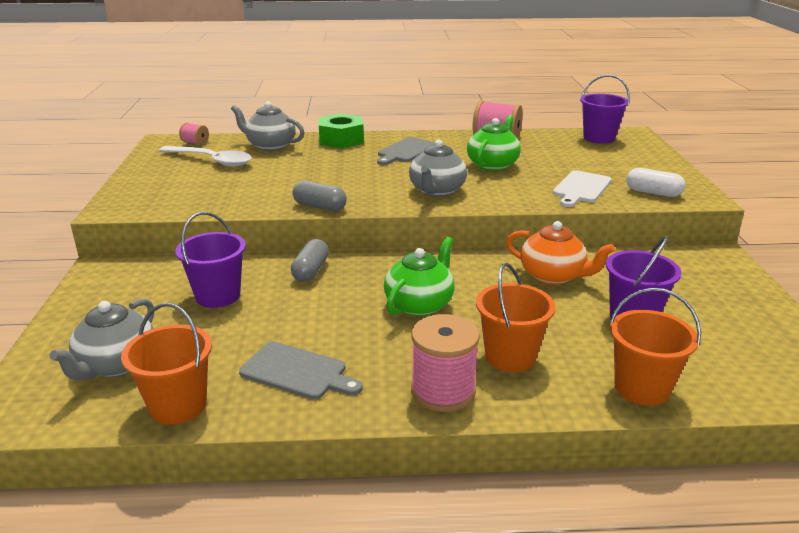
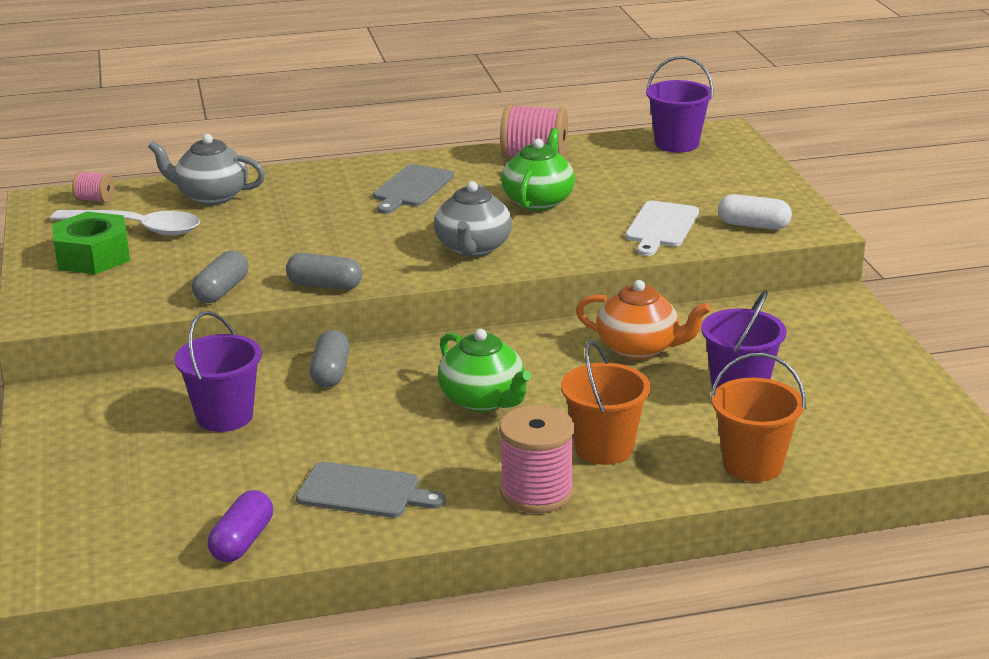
camera: 10 degrees left, 0 degrees up
grey teapot [49,299,154,380] -> none
orange bucket [121,303,212,425] -> purple capsule [208,490,273,562]
green nut [319,114,364,148] -> green nut moved to [52,211,130,274]
green teapot [384,237,455,316] -> green teapot turned 120 degrees clockwise [438,329,531,412]
none -> grey capsule [192,251,248,303]

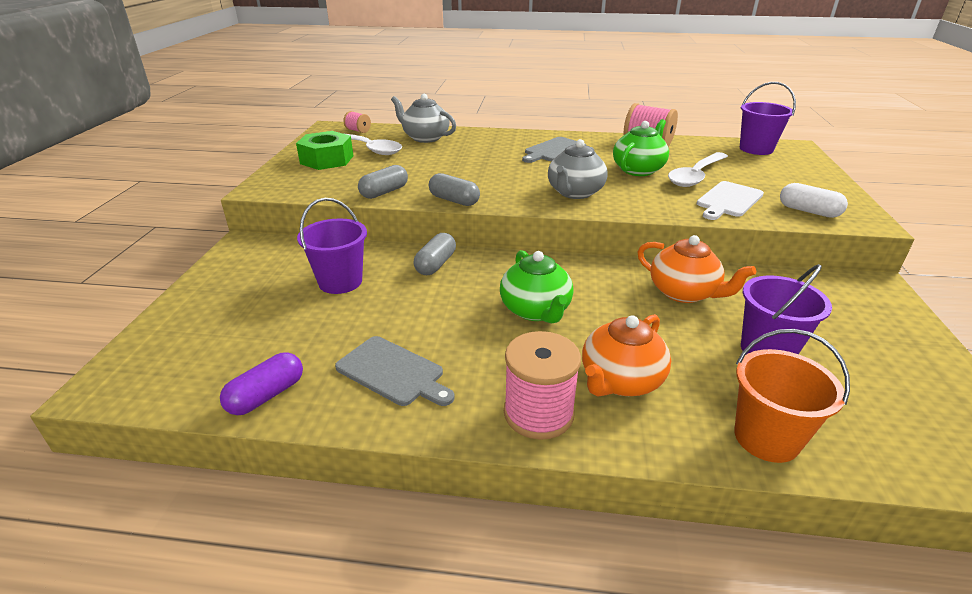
camera: 20 degrees right, 5 degrees up
orange bucket [561,340,651,465] -> orange teapot [582,314,671,397]
none -> white spoon [668,152,728,187]

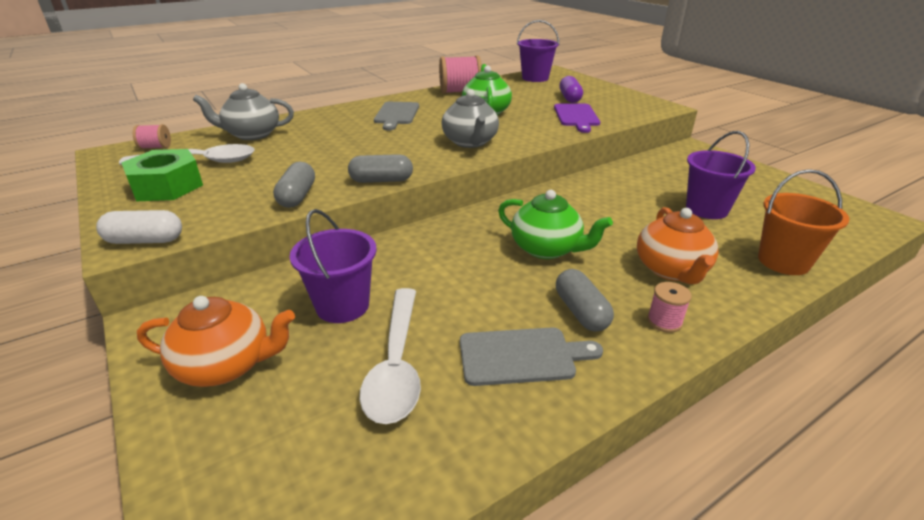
camera: 40 degrees left, 0 degrees up
purple capsule [220,352,303,415] -> purple capsule moved to [559,76,583,103]
grey capsule [414,233,456,275] -> grey capsule moved to [556,269,614,332]
pink spool [504,331,581,440] -> pink spool [647,282,692,333], size x0.52
orange teapot [638,235,756,303] -> orange teapot moved to [137,296,295,387]
white spoon [668,152,728,187] -> white spoon moved to [359,288,421,424]
white cutting board [697,181,764,220] -> purple cutting board [554,104,600,133]
white capsule [780,183,848,218] -> white capsule moved to [96,210,182,244]

